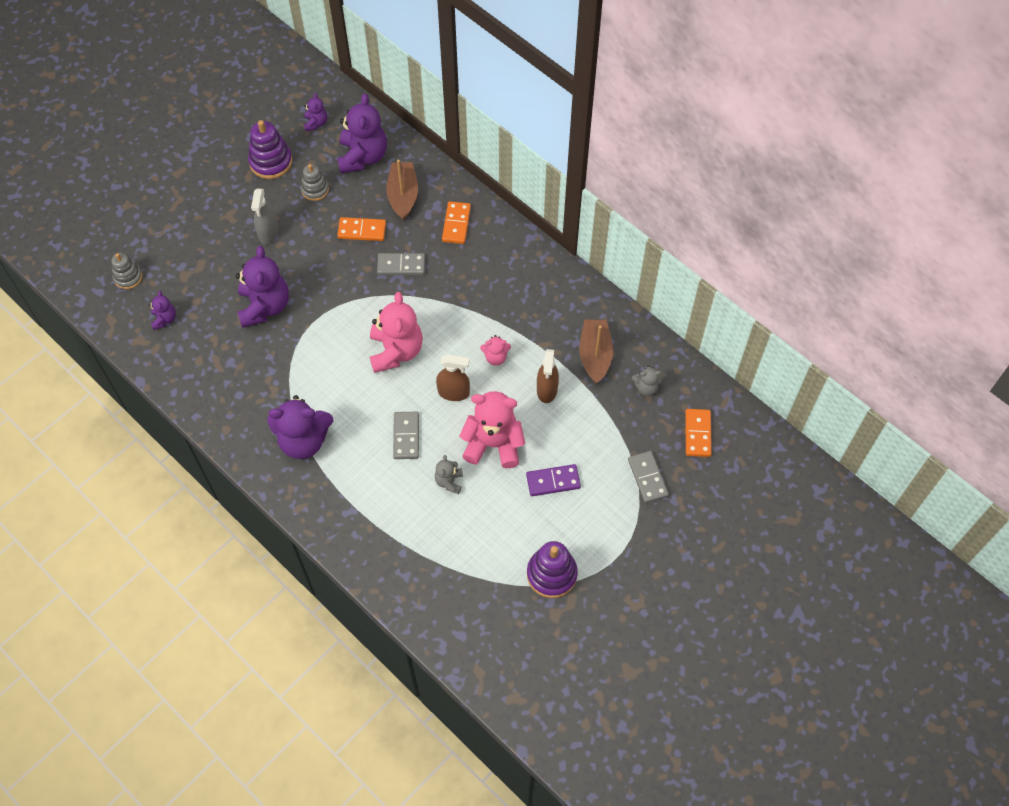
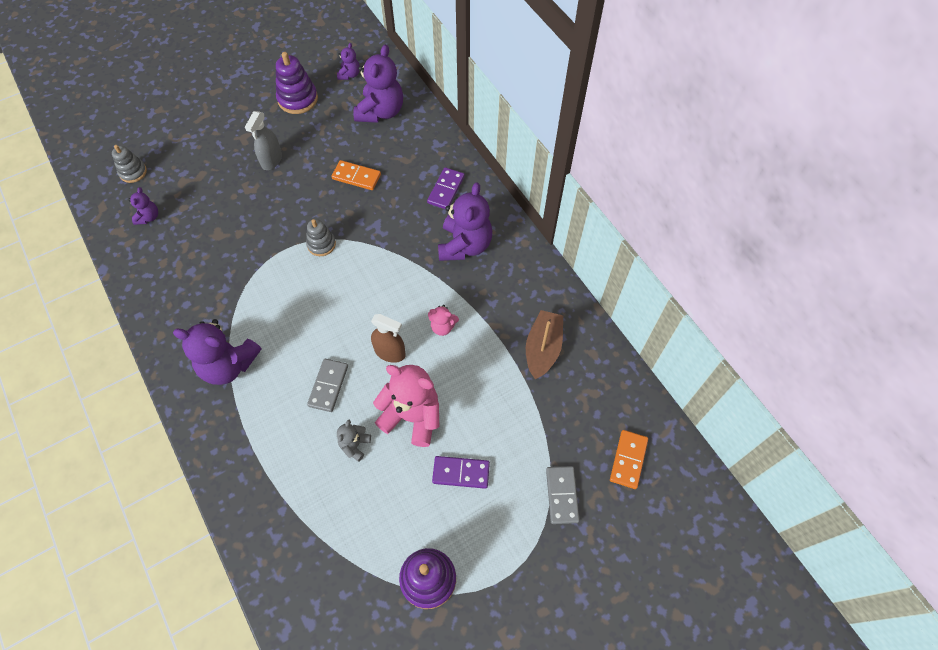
camera: 15 degrees right, 0 degrees up
purple teddy bear [236,246,289,328] -> purple teddy bear moved to [438,182,492,261]
grey stacking toy [301,164,329,201] -> grey stacking toy moved to [306,219,336,256]
pink teddy bear [370,292,423,373] -> none
grey domino [377,253,425,275] -> none
brown boat [386,160,418,221] -> none
orange domino [442,201,471,244] -> purple domino [427,167,465,209]
brown spray bottle [537,349,559,403] -> none
grey teddy bear [632,366,663,396] -> none

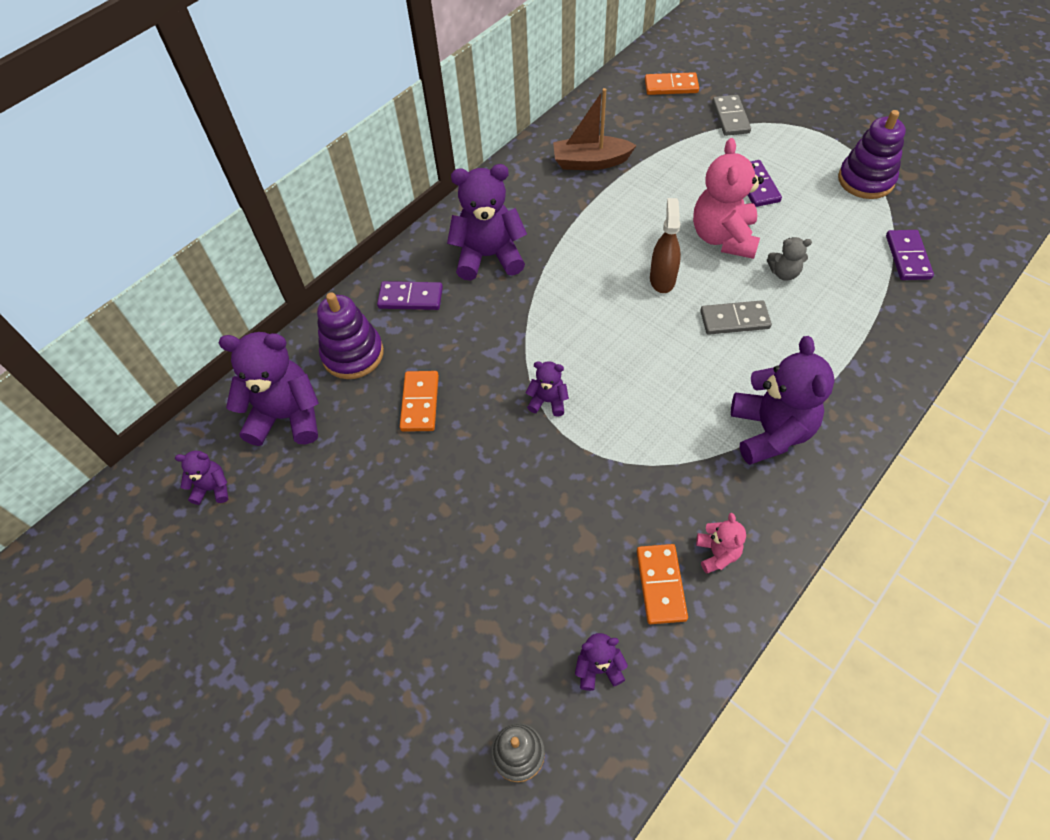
camera: 105 degrees left, 5 degrees down
grey spray bottle [245,111,282,170] -> none
purple stacking toy [276,52,318,114] -> purple stacking toy moved to [317,292,384,379]
grey stacking toy [306,219,336,256] -> purple teddy bear [526,361,569,417]
pink teddy bear [428,305,459,336] -> pink teddy bear moved to [696,513,746,574]
grey domino [546,466,580,524] -> grey domino turned 75 degrees counterclockwise [712,95,751,136]
none -> orange domino [637,544,688,624]
none -> purple domino [886,230,934,280]

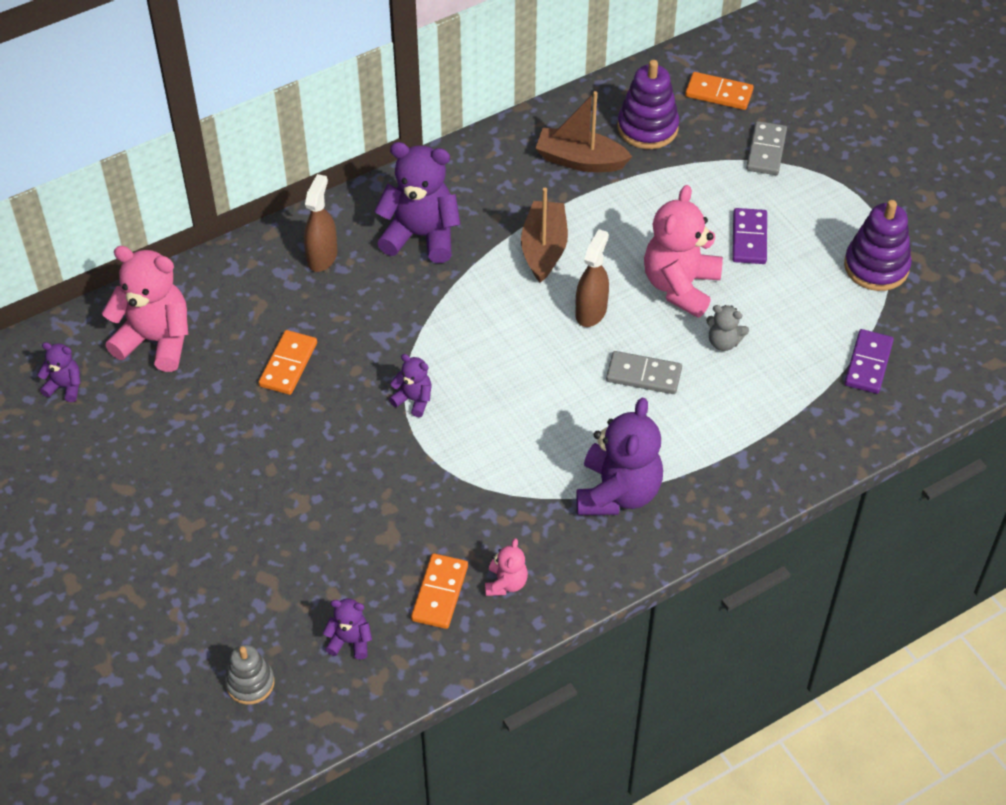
camera: 15 degrees right, 5 degrees down
purple teddy bear [219,332,319,446] -> pink teddy bear [102,246,188,372]
purple stacking toy [317,292,384,379] -> purple stacking toy moved to [617,60,679,149]
purple domino [377,281,443,310] -> brown spray bottle [304,174,338,272]
none -> brown boat [521,188,568,283]

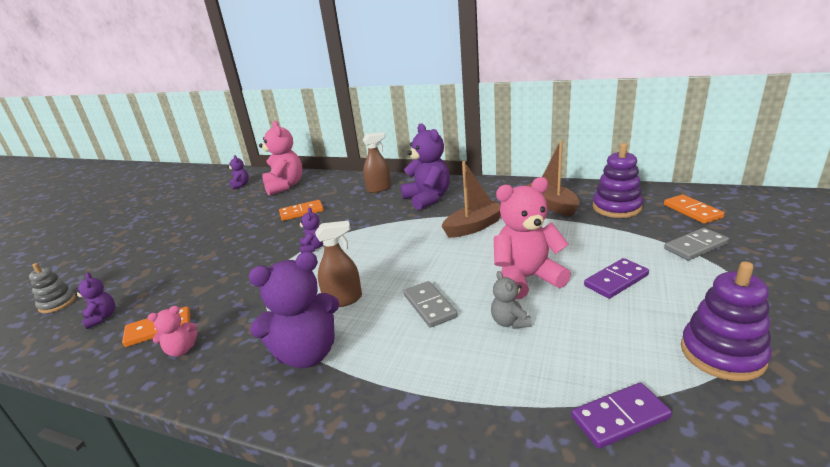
camera: 55 degrees right, 25 degrees down
brown spray bottle [576,229,609,327] -> brown spray bottle moved to [315,221,362,307]

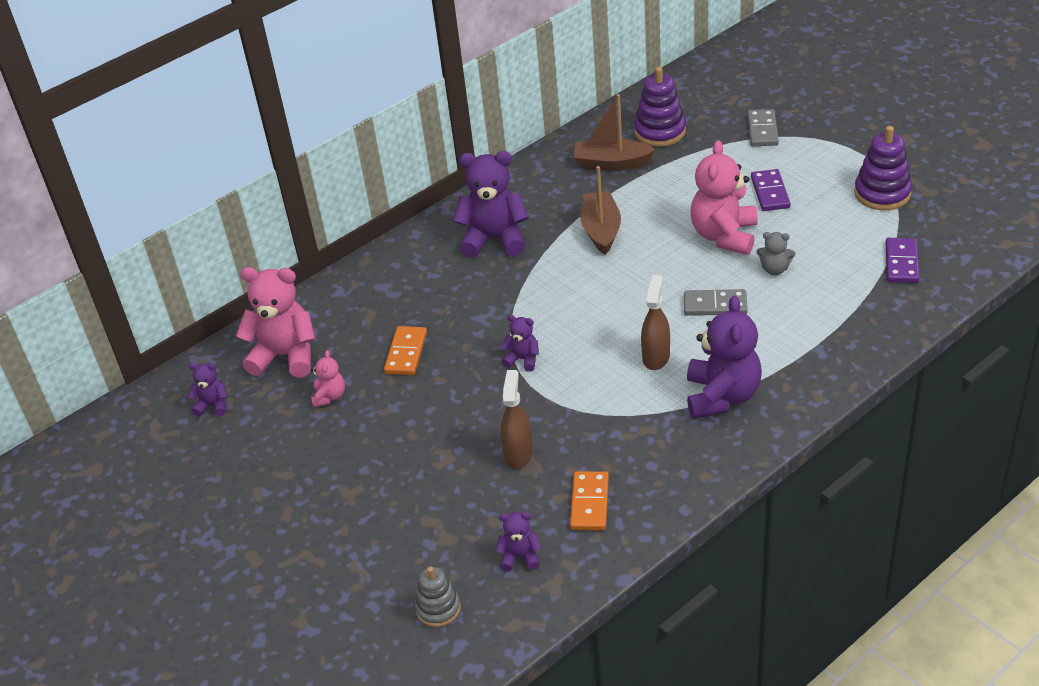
camera: 60 degrees left, 15 degrees up
pink teddy bear [148,306,197,357] -> pink teddy bear moved to [311,350,345,407]
brown spray bottle [363,132,391,193] -> brown spray bottle moved to [501,370,533,469]
orange domino [664,195,725,224] -> none

